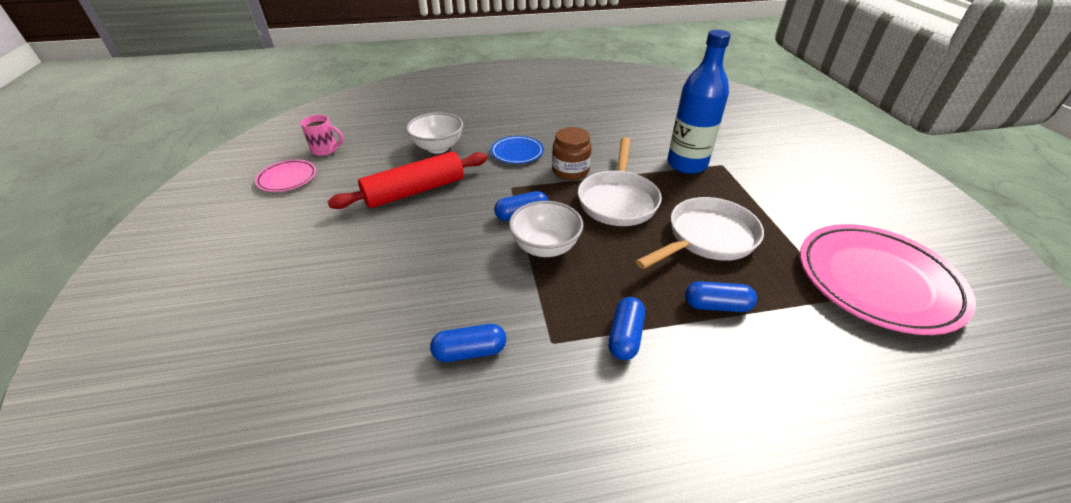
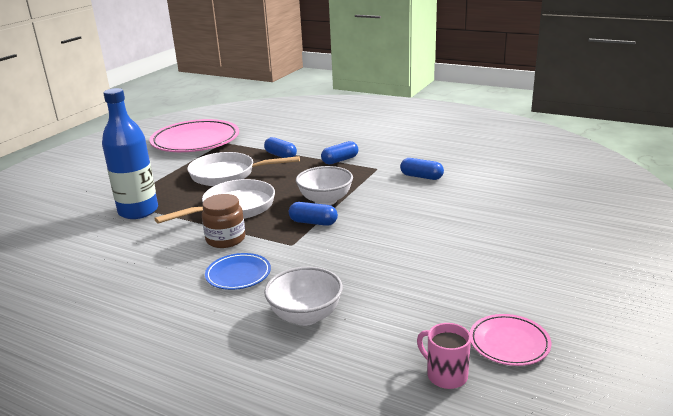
camera: 140 degrees left, 15 degrees down
red rolling pin [328,151,487,209] -> none

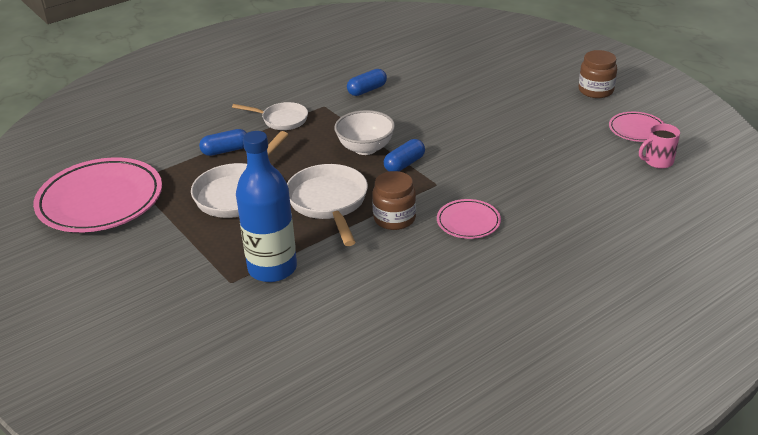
camera: 65 degrees left, 10 degrees up
blue plate [205,253,271,290] -> pink plate [437,199,501,239]
white bowl [264,267,343,326] -> none
blue capsule [321,141,359,165] -> white pan [232,102,308,130]
none -> brown jar [579,50,617,98]

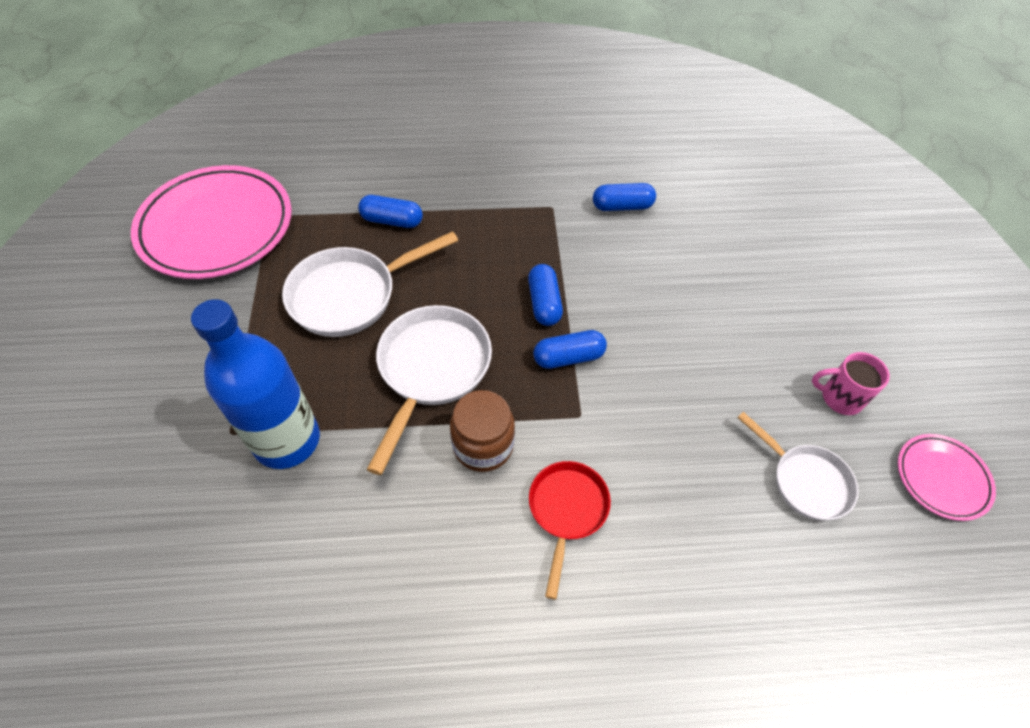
camera: 30 degrees right, 20 degrees up
white pan [232,102,308,130] -> white pan moved to [737,412,859,521]
white bowl [334,110,395,155] -> blue capsule [528,264,563,326]
pink plate [437,199,501,239] -> red pan [529,461,611,600]
brown jar [579,50,617,98] -> none
pink mug [639,123,680,169] -> pink mug moved to [812,352,890,415]

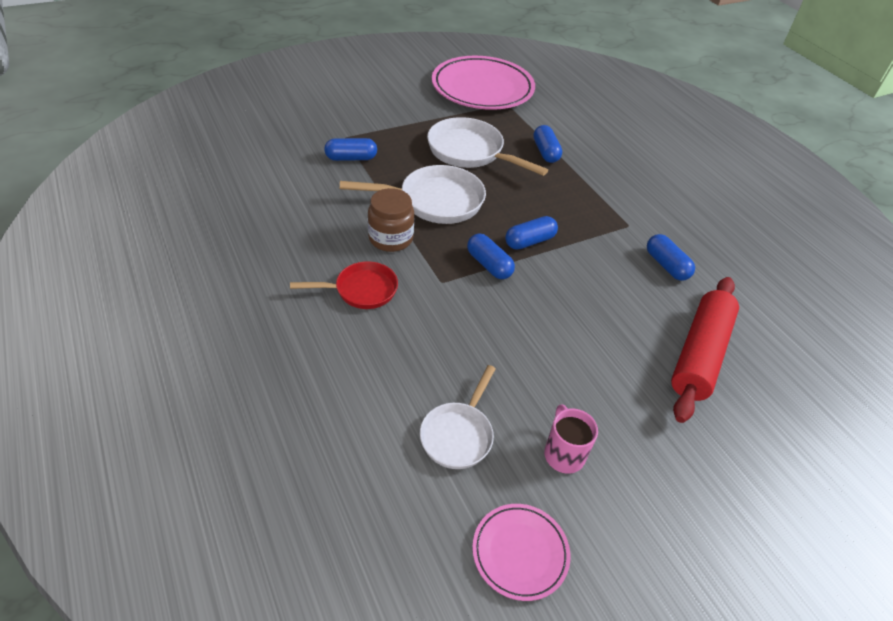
camera: 65 degrees right, 10 degrees down
blue bottle [191,299,320,469] -> blue capsule [324,138,377,161]
none -> red rolling pin [671,277,739,423]

